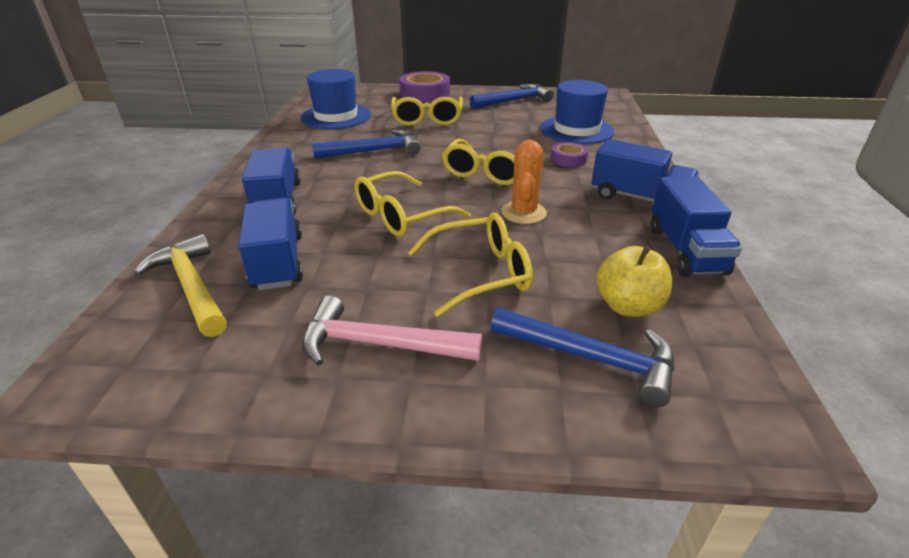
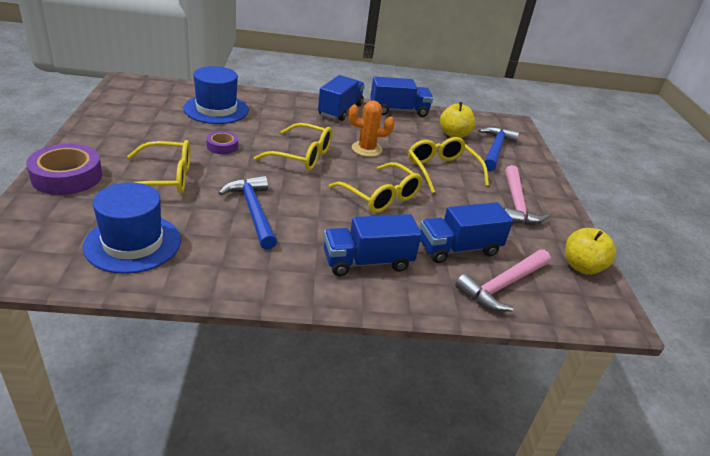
camera: 100 degrees left, 0 degrees up
yellow hammer [134,234,227,337] -> pink hammer [455,249,551,312]
blue hammer [470,84,554,109] -> none
purple tape [551,142,588,167] -> purple tape moved to [206,131,238,154]
none -> yellow apple [565,228,616,275]

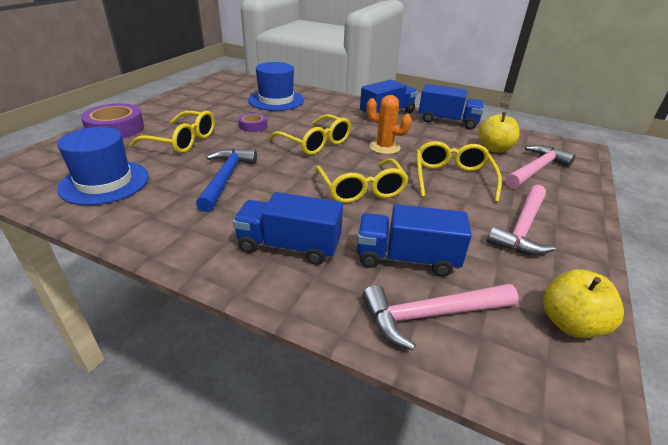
camera: 30 degrees right, 0 degrees up
blue hammer [479,126,519,171] -> pink hammer [505,145,575,189]

